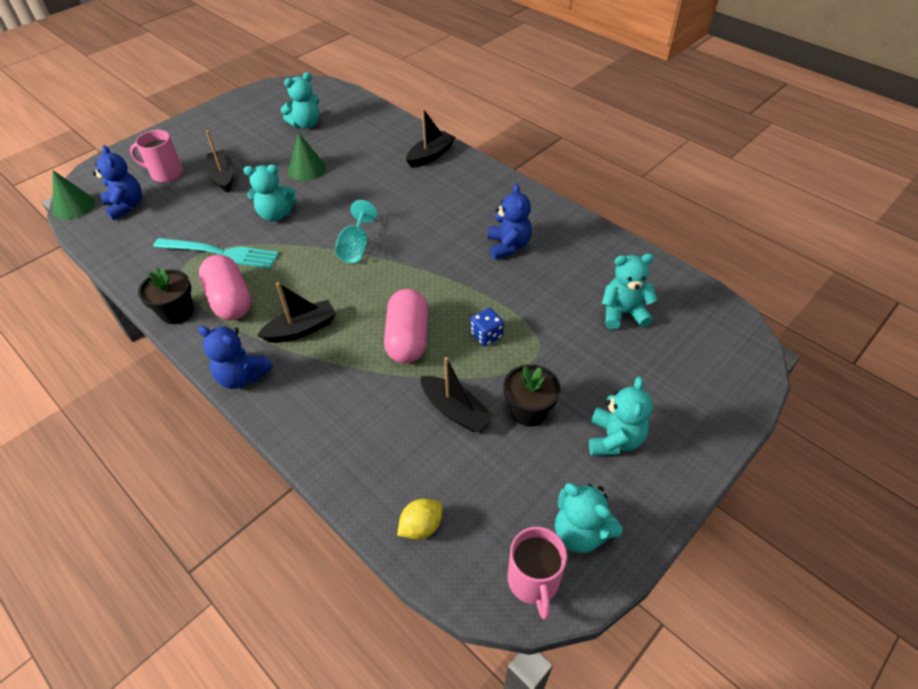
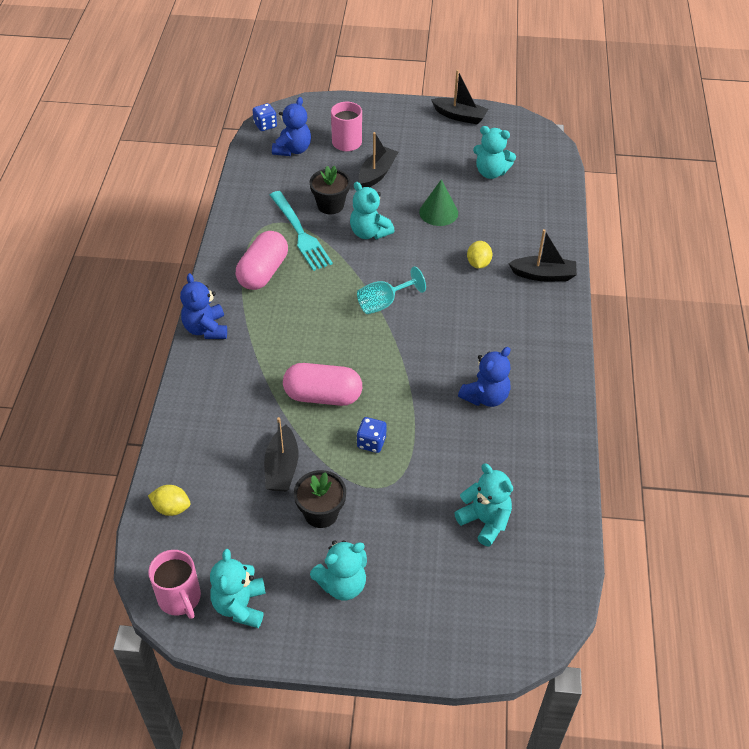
camera: 50 degrees right, 0 degrees up
green cone [53,170,95,219] -> blue dice [253,103,277,131]
black flower pot [138,268,193,324] -> black flower pot moved to [310,166,350,214]
black boat [257,282,336,343] -> black boat moved to [431,70,488,125]
pink capsule [384,289,428,363] -> pink capsule turned 45 degrees clockwise [283,363,362,406]
pink mug [508,527,567,620] -> pink mug turned 75 degrees counterclockwise [148,550,201,619]
none -> yellow lemon [467,241,492,269]

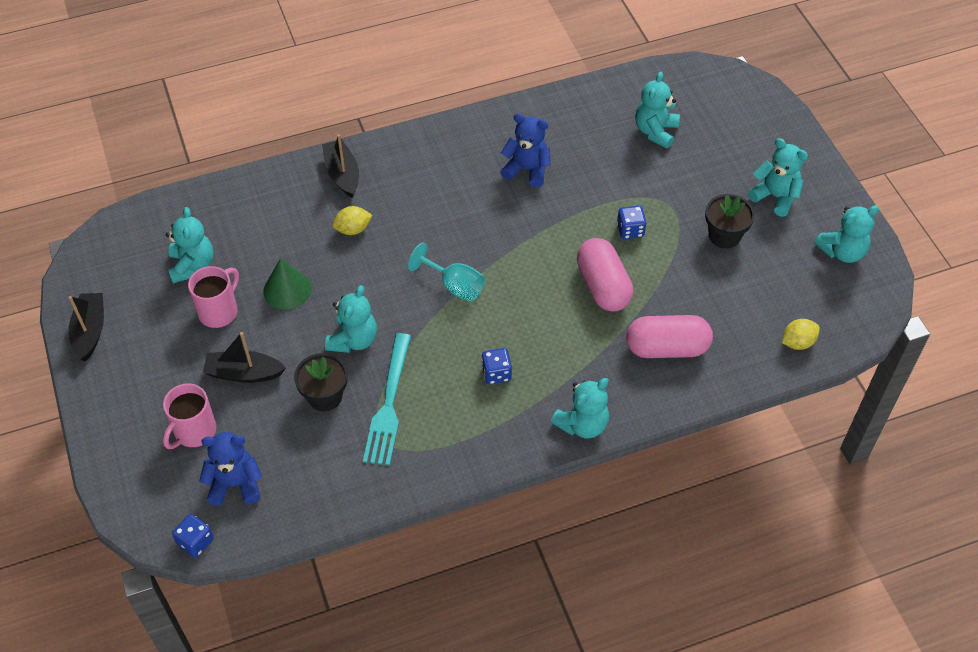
camera: 115 degrees left, 5 degrees up
yellow lemon [148,485,191,516] -> yellow lemon turned 75 degrees clockwise [782,319,820,350]
pink mug [148,550,201,619] -> pink mug moved to [188,266,239,328]
blue teddy bear [180,273,227,339] -> turquoise teddy bear [551,378,609,439]
pink capsule [236,231,288,290] -> pink capsule moved to [626,315,713,358]
black boat [264,417,299,491] -> none
turquoise fork [270,191,333,271] -> turquoise fork turned 150 degrees clockwise [363,333,411,466]
none -> blue dice [481,348,512,384]

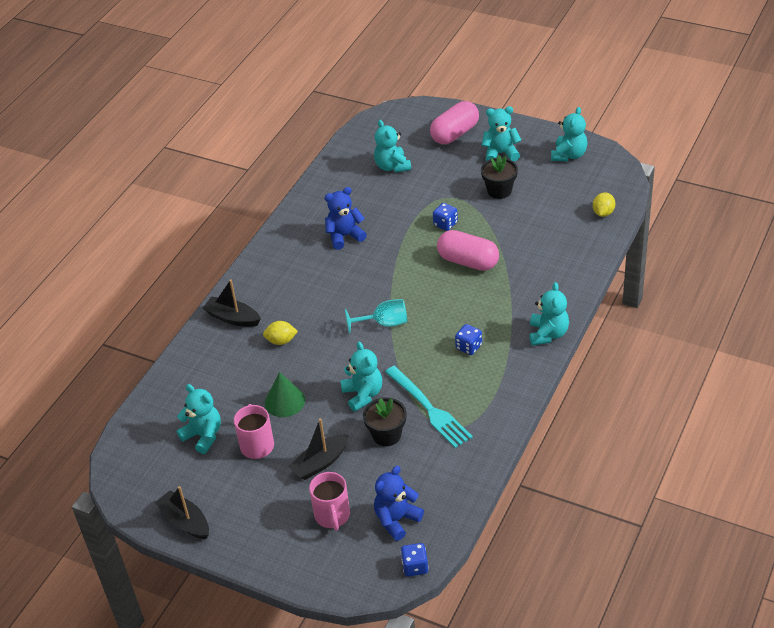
camera: 40 degrees left, 10 degrees down
yellow lemon [332,206,372,235] -> yellow lemon turned 60 degrees clockwise [263,321,298,345]
pink capsule [626,315,713,358] -> pink capsule moved to [430,101,479,144]

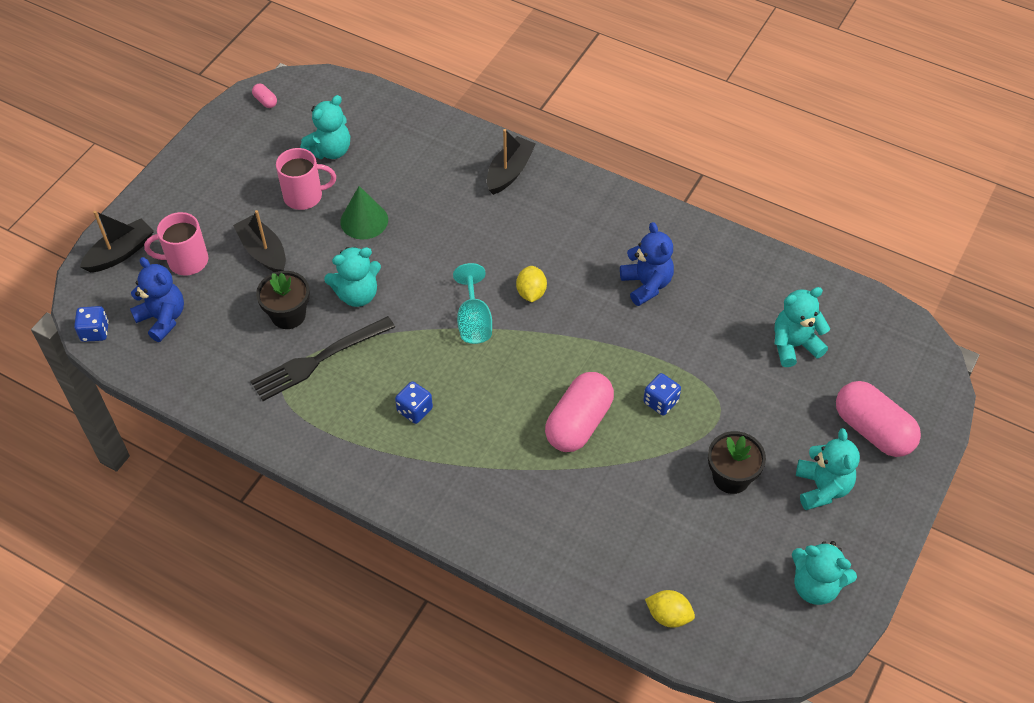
camera: 90 degrees right, 10 degrees up
black boat [155,486,209,539] -> black boat moved to [80,211,154,272]
yellow lemon [263,321,298,345] -> yellow lemon moved to [516,266,547,302]
turquoise fork [385,366,473,448] -> black fork [251,316,395,401]
turquoise teddy bear [529,282,569,346] -> none
none -> pink capsule [252,84,277,108]

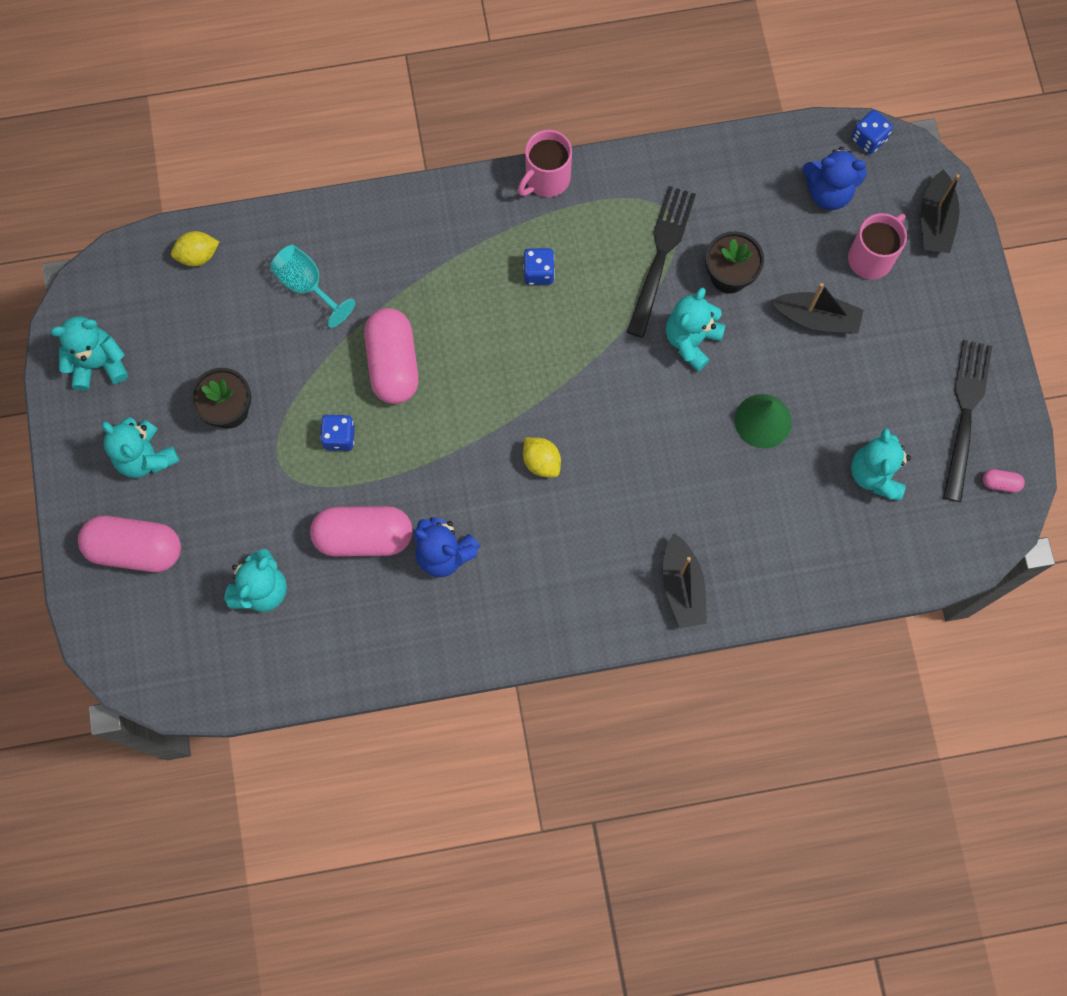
camera: 140 degrees right, 20 degrees up
pink mug [276,148,336,210] -> pink mug moved to [518,130,572,197]
turquoise goblet [453,263,492,344] -> turquoise goblet moved to [270,245,355,328]
none -> pink capsule [310,506,413,557]
none -> black fork [943,340,992,502]

